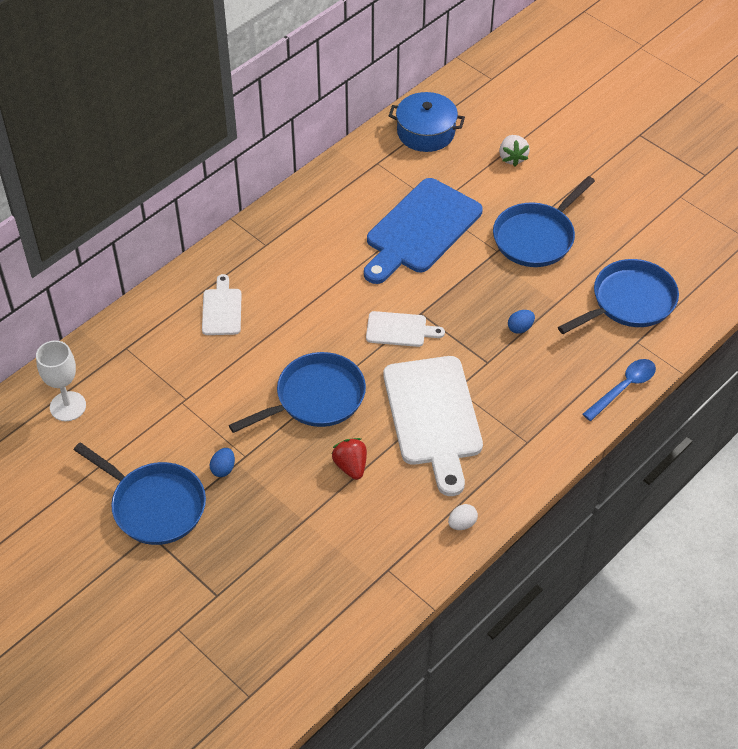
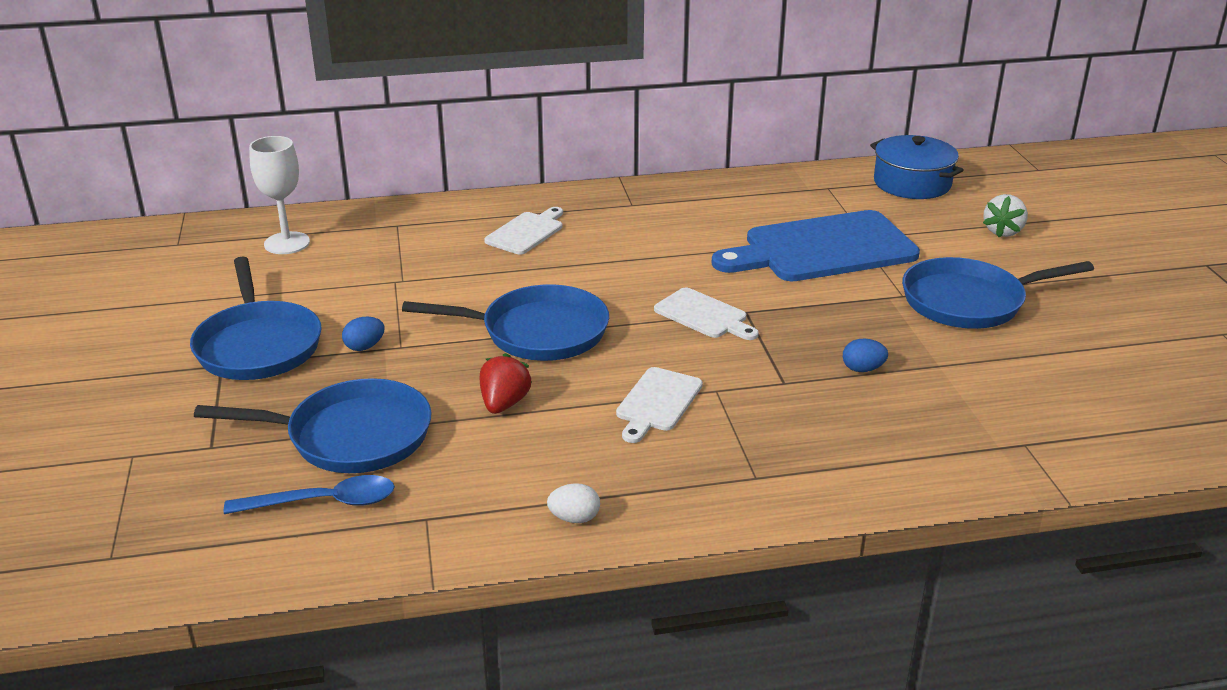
camera: 35 degrees right, 20 degrees down
white cutting board [383,356,483,496] -> white cutting board [616,367,703,443], size x0.50
blue pan [558,259,679,334] -> blue pan moved to [194,378,432,473]
blue spoon [582,359,656,421] -> blue spoon moved to [224,475,395,514]

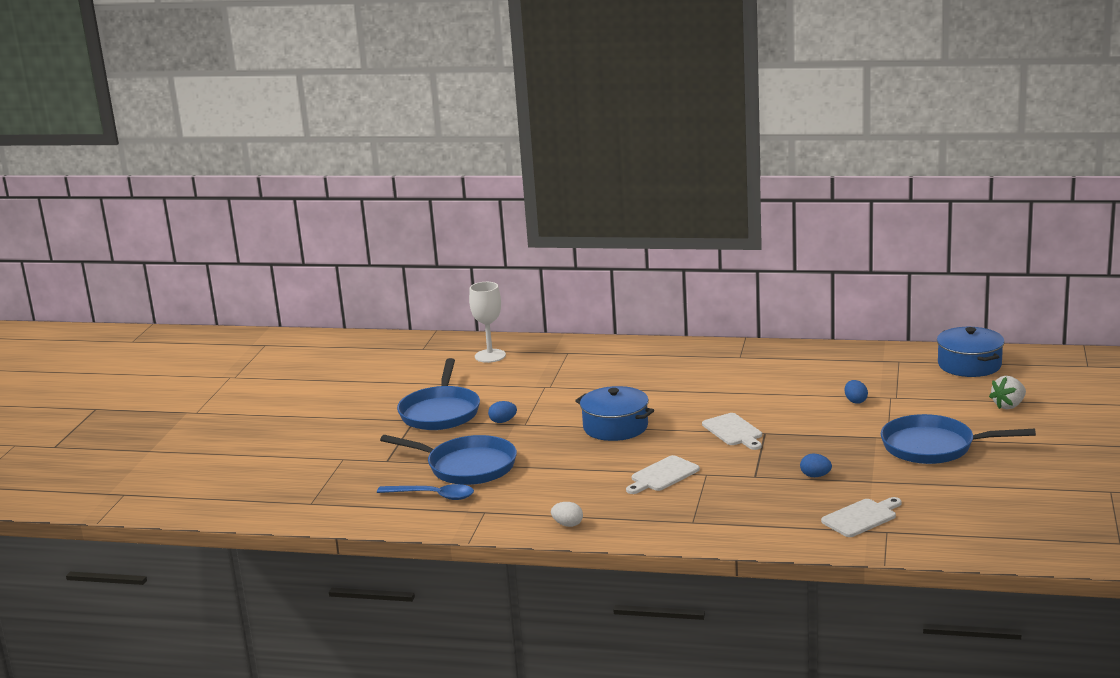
camera: 25 degrees right, 10 degrees down
blue pan [402,284,609,361] -> blue pot [575,386,654,441]
red strawberry [480,353,532,414] -> none
white cutting board [484,207,563,255] -> white cutting board moved to [821,497,902,537]
blue cutting board [712,210,920,281] -> blue egg [845,380,868,404]

